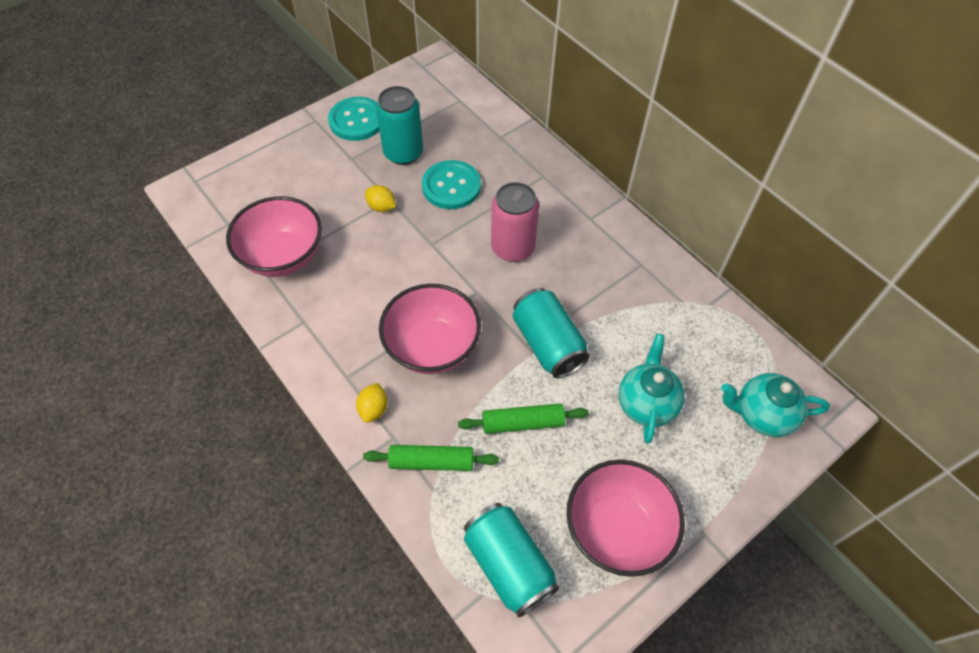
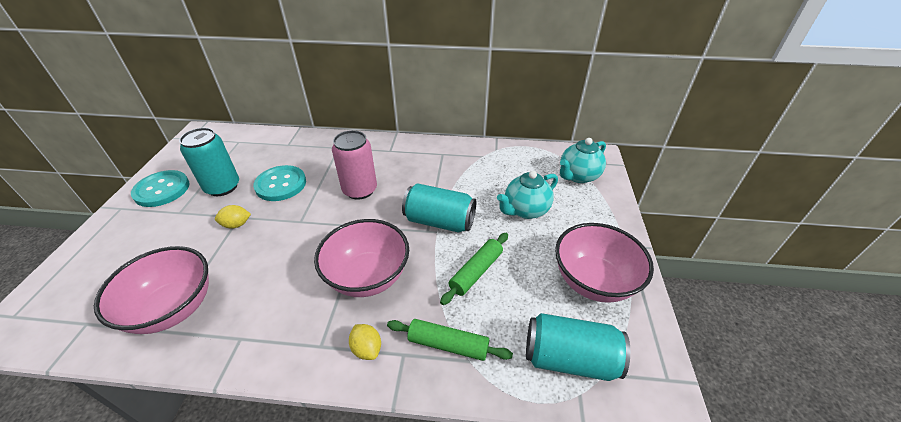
camera: 45 degrees left, 15 degrees down
green rolling pin [363,445,499,471] -> green rolling pin turned 60 degrees clockwise [387,319,513,361]
turquoise teapot [619,334,685,444] -> turquoise teapot turned 90 degrees counterclockwise [497,171,558,219]

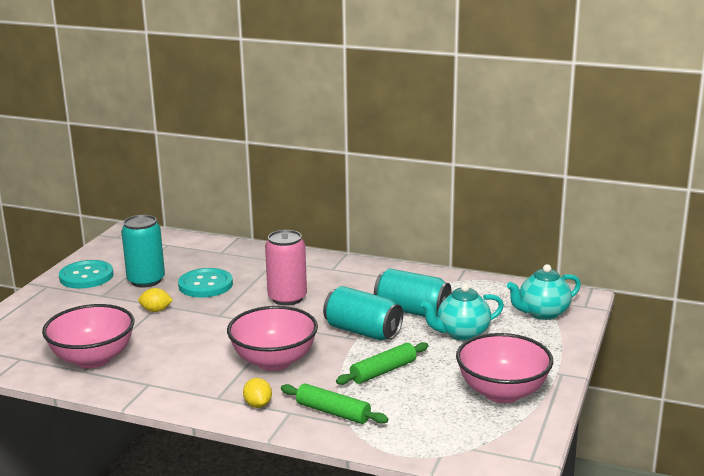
camera: 15 degrees right, 20 degrees down
turquoise can [526,313,630,381] -> turquoise can moved to [374,268,452,317]

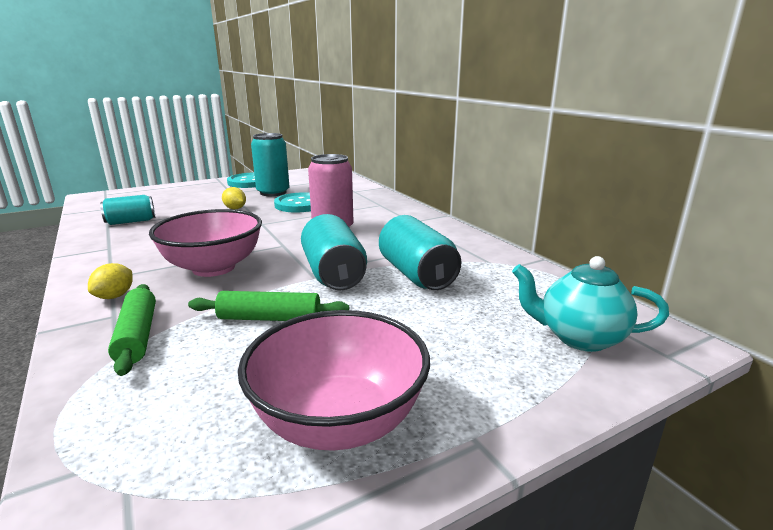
camera: 40 degrees right, 0 degrees up
pink bowl [42,304,134,368] -> turquoise can [100,195,155,225]
turquoise teapot [421,283,504,341] -> none

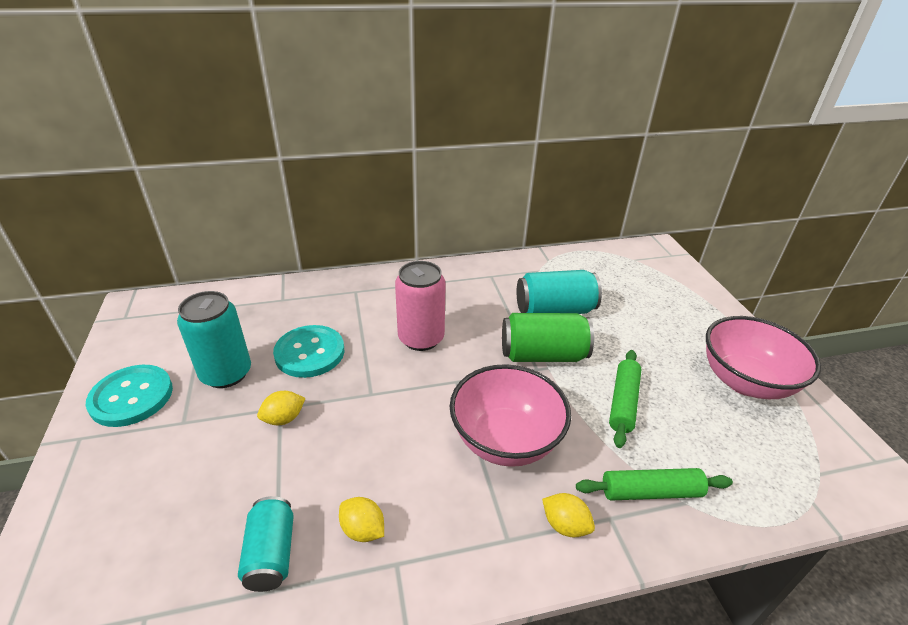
camera: 75 degrees left, 15 degrees up
turquoise can [301,214,367,290] -> green can [502,313,594,362]
turquoise teapot [512,256,669,352] -> none
none -> yellow lemon [339,497,384,542]

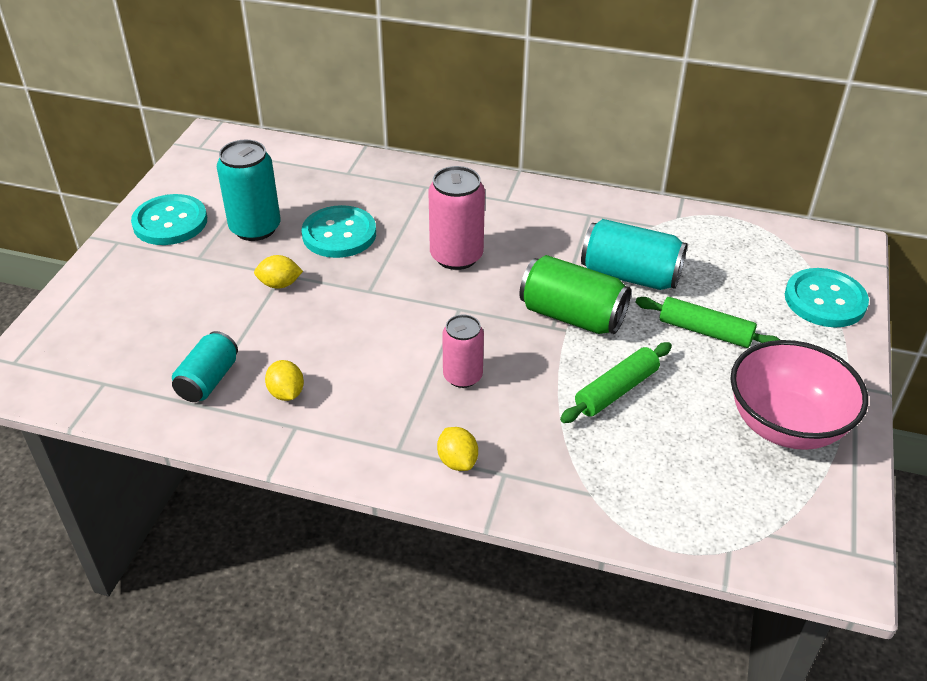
camera: 30 degrees right, 5 degrees up
pink bowl [450,364,571,467] -> pink can [442,314,484,388]
green rolling pin [576,468,733,501] -> green rolling pin moved to [635,297,780,348]
none -> turquoise button [785,268,869,327]

